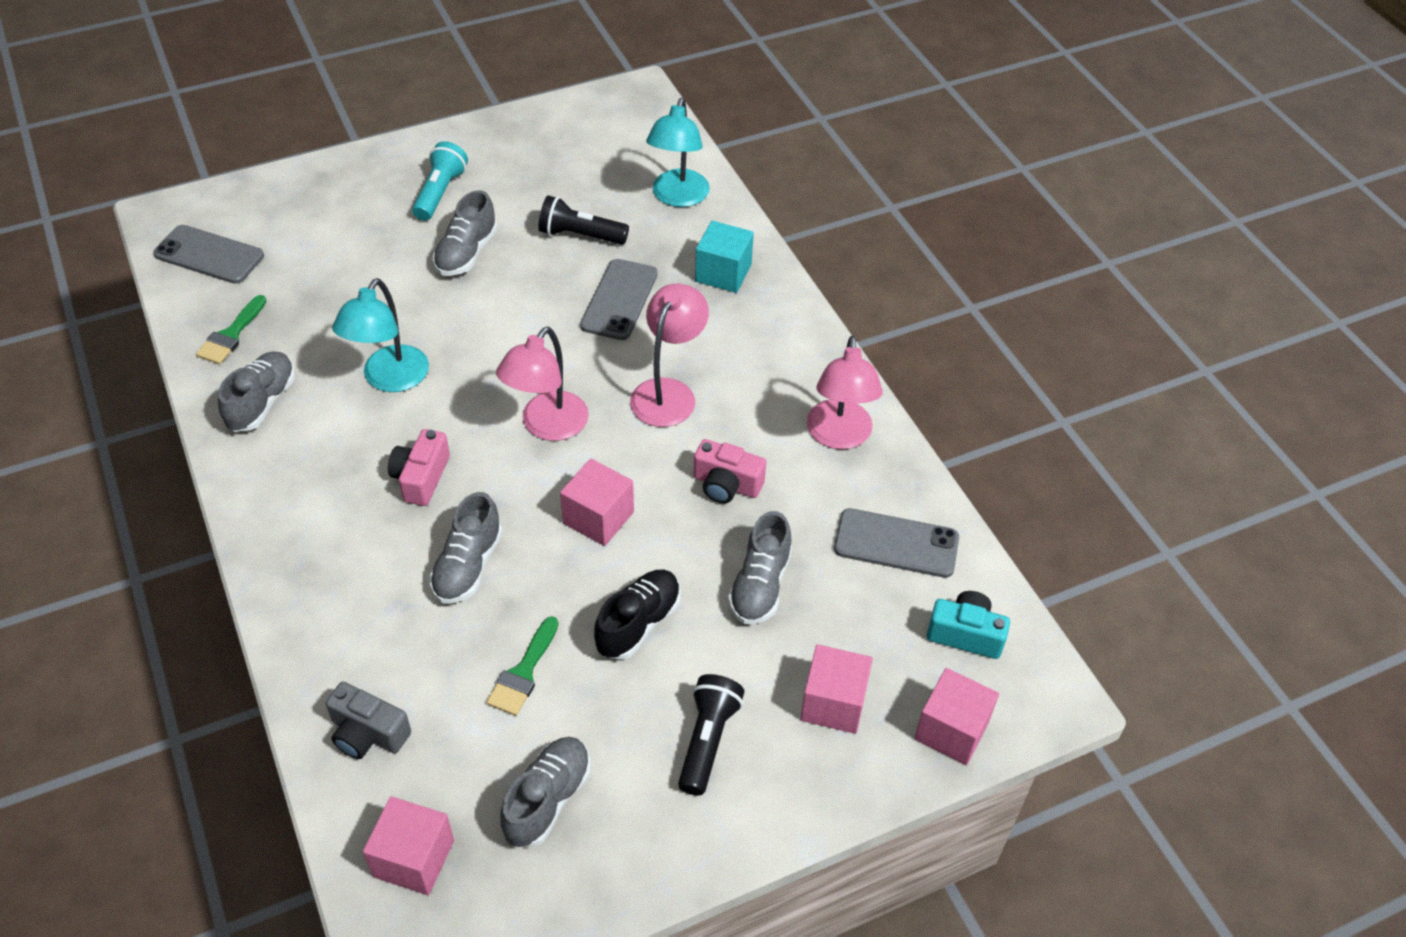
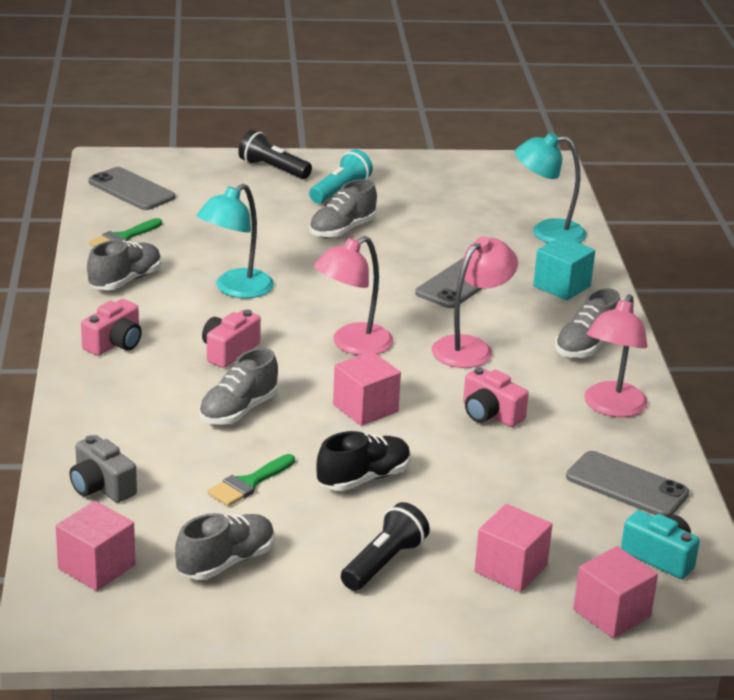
camera: 20 degrees right, 20 degrees down
black flashlight [538,195,629,245] -> black flashlight moved to [239,130,312,179]
turquoise lamp [646,98,710,207] -> turquoise lamp turned 60 degrees clockwise [515,133,587,243]
grey shoe [728,511,792,624] -> grey shoe moved to [555,288,620,358]
none -> pink camera [81,299,142,356]

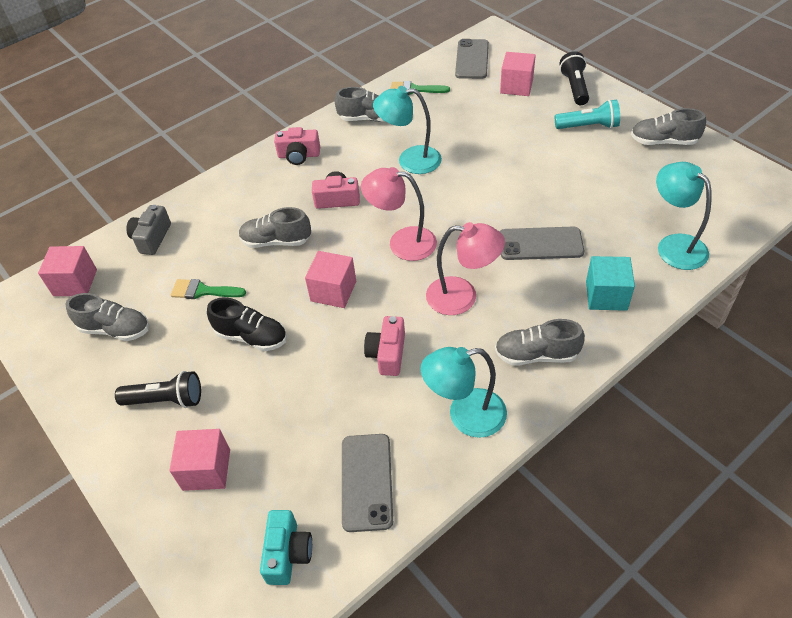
camera: 60 degrees right, 20 degrees up
grey shoe [309,179,377,238] -> grey shoe moved to [631,108,706,145]
pink cube [573,546,658,638] -> pink cube moved to [500,52,536,96]
pink lamp [584,294,648,417] -> turquoise lamp [421,347,507,438]

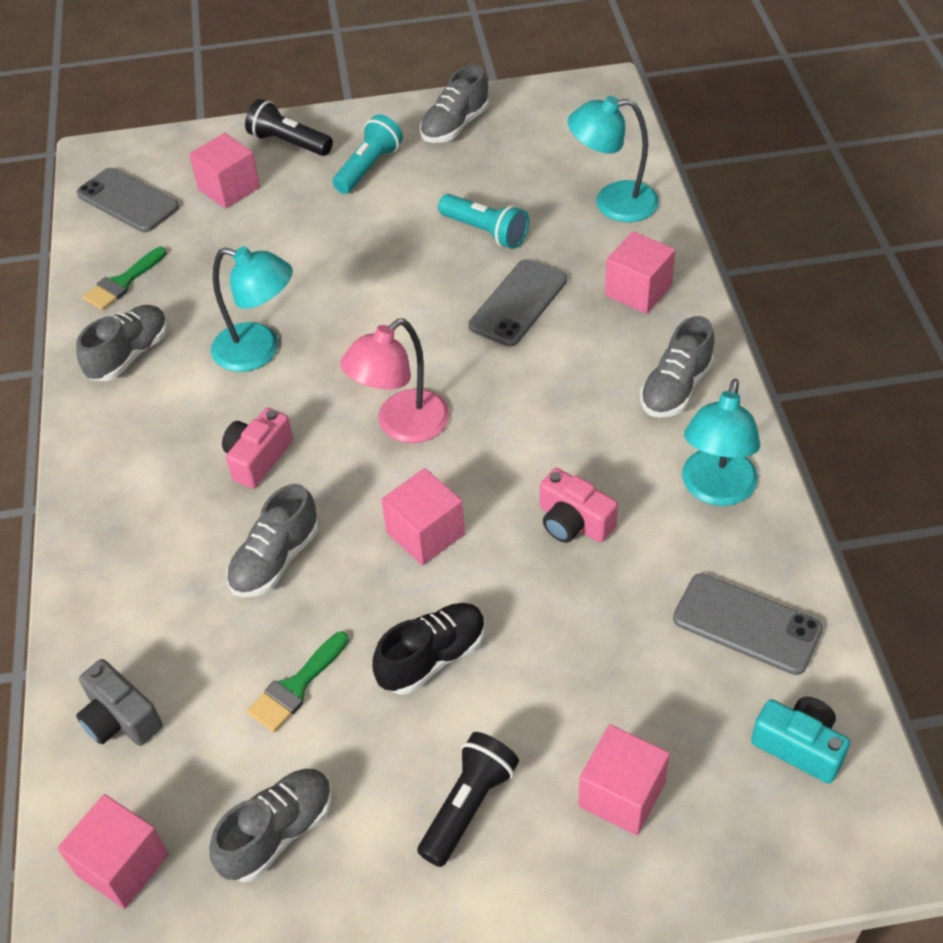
camera: 60 degrees left, 0 degrees up
pink camera [274,127,320,165] -> none
turquoise lamp [373,86,442,174] -> turquoise lamp turned 105 degrees counterclockwise [211,246,293,372]
pink lamp [426,222,505,315] -> none
turquoise cube [586,256,635,311] -> pink cube [605,231,675,314]
none -> turquoise flashlight [438,194,529,249]

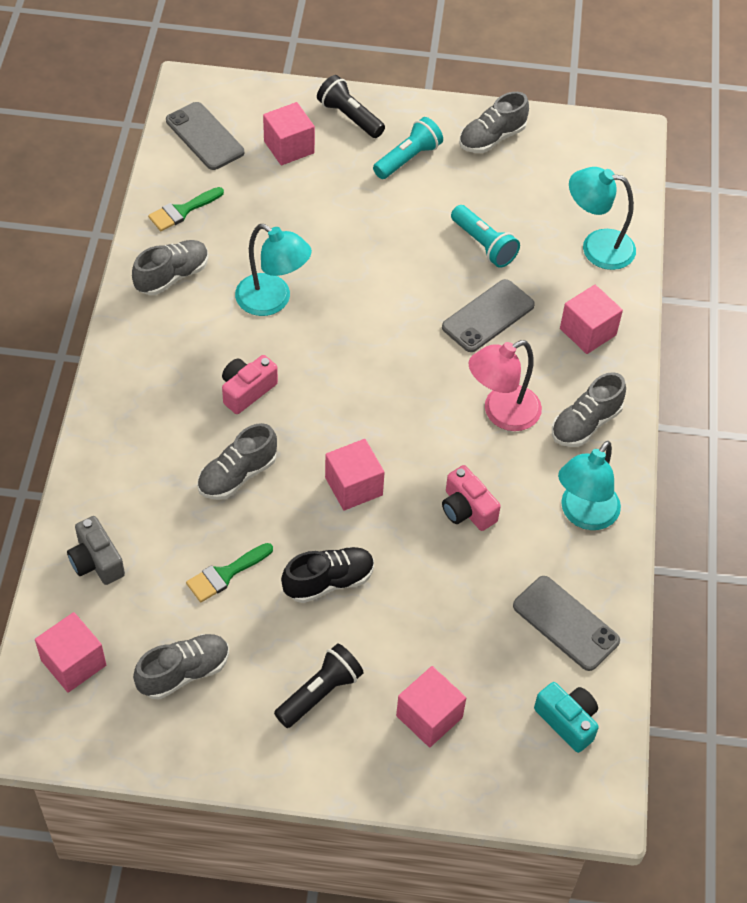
camera: 10 degrees right, 5 degrees up
pink lamp [340,318,450,443] -> pink lamp moved to [469,340,542,431]

